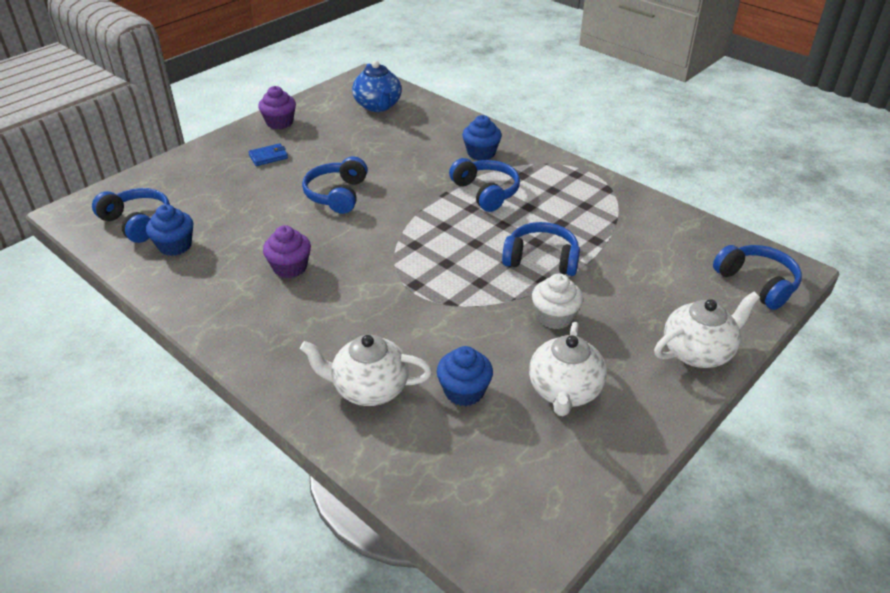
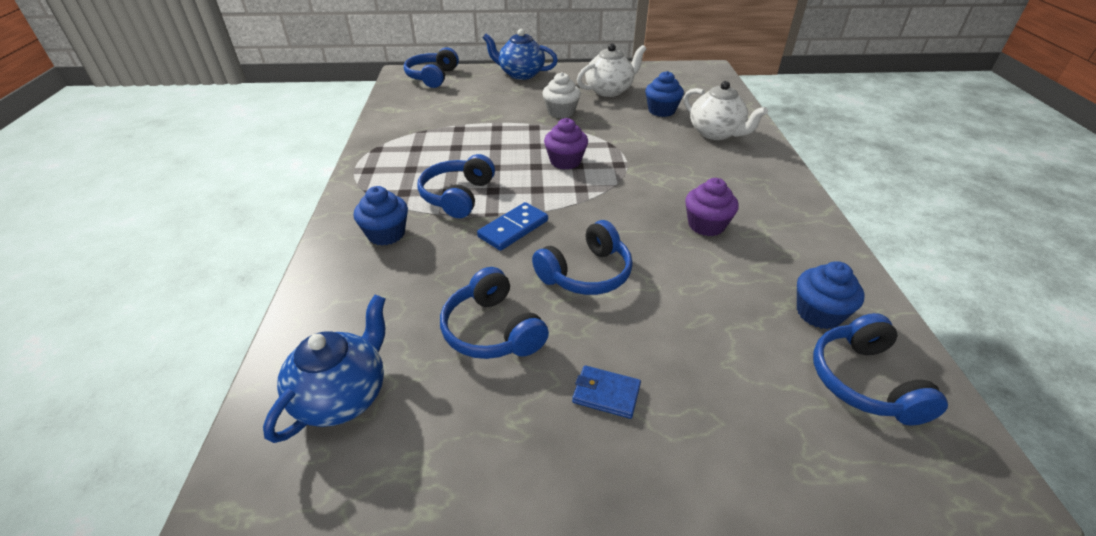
camera: 135 degrees left, 0 degrees up
purple cupcake [258,86,296,129] -> purple cupcake moved to [544,118,588,170]
blue headphones [502,222,580,276] -> blue headphones moved to [440,267,549,359]
white teapot [654,291,760,368] -> blue teapot [483,29,558,80]
none -> blue domino [477,202,548,251]

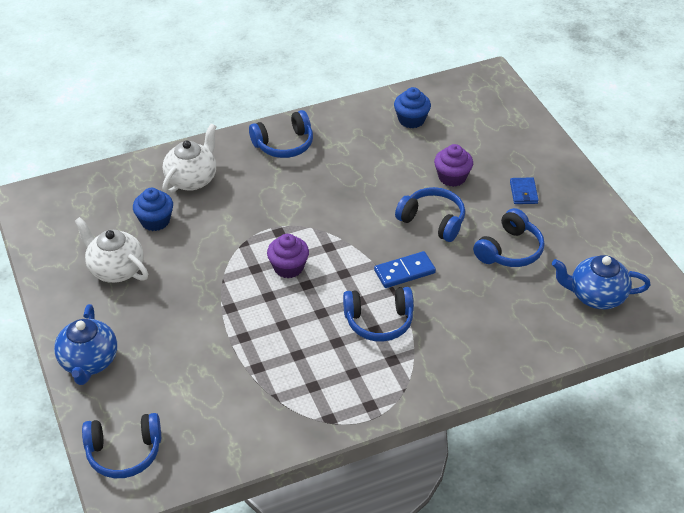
camera: 110 degrees left, 5 degrees up
blue cupcake [354,186,408,245] -> none
blue domino [477,202,548,251] -> blue domino turned 45 degrees counterclockwise [374,251,436,288]
white cupcake [542,72,581,118] -> none
purple cupcake [685,178,739,236] -> purple cupcake moved to [434,144,473,187]
blue headphones [813,313,948,425] -> blue headphones moved to [249,110,313,158]

